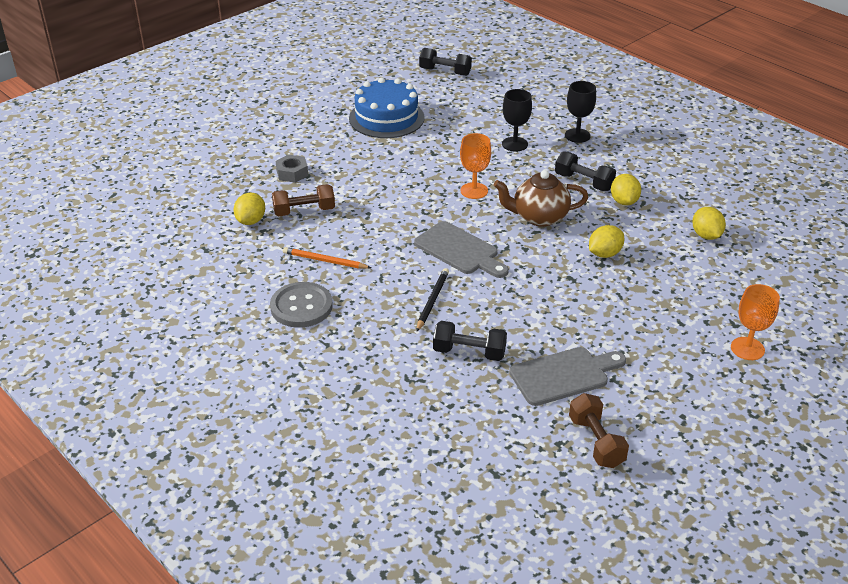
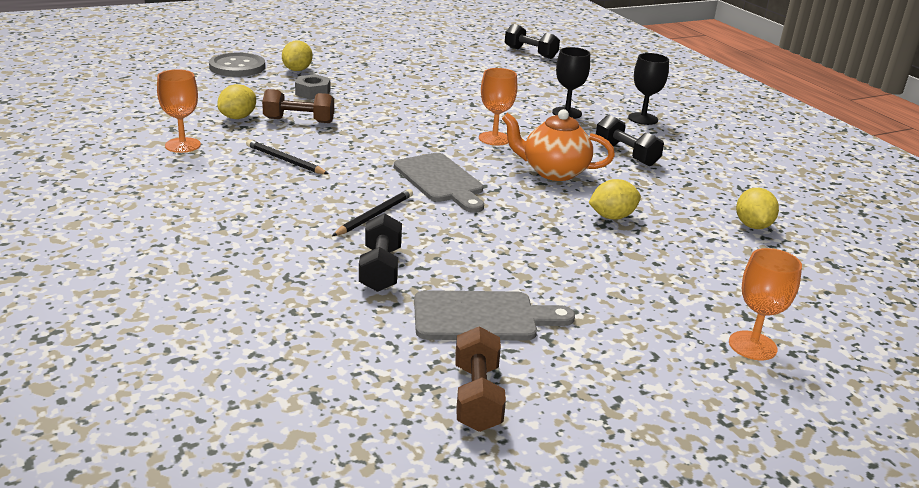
camera: 15 degrees right, 10 degrees down
grey button [270,282,333,328] -> grey button moved to [209,52,265,77]
orange pencil [283,247,371,269] -> black pencil [246,139,329,174]
blue cake [349,77,425,138] -> none
black dumbbell [433,321,507,361] -> black dumbbell turned 60 degrees clockwise [359,213,402,292]
brown teapot [494,170,588,227] -> orange teapot [502,109,615,181]
yellow lemon [611,174,641,206] -> yellow lemon moved to [282,41,313,71]
none -> orange goblet [157,69,201,153]

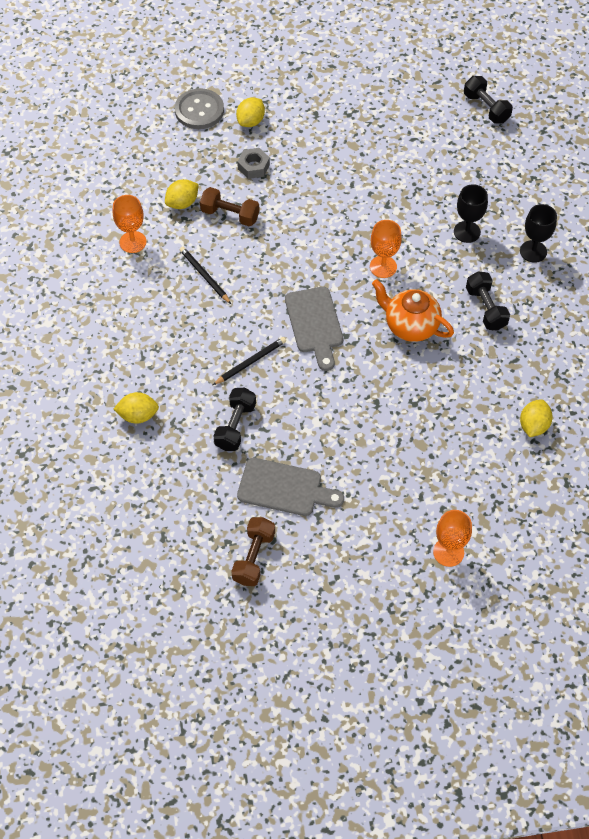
camera: 20 degrees right, 30 degrees up
yellow lemon [589,179,641,220] -> yellow lemon moved to [114,392,159,424]

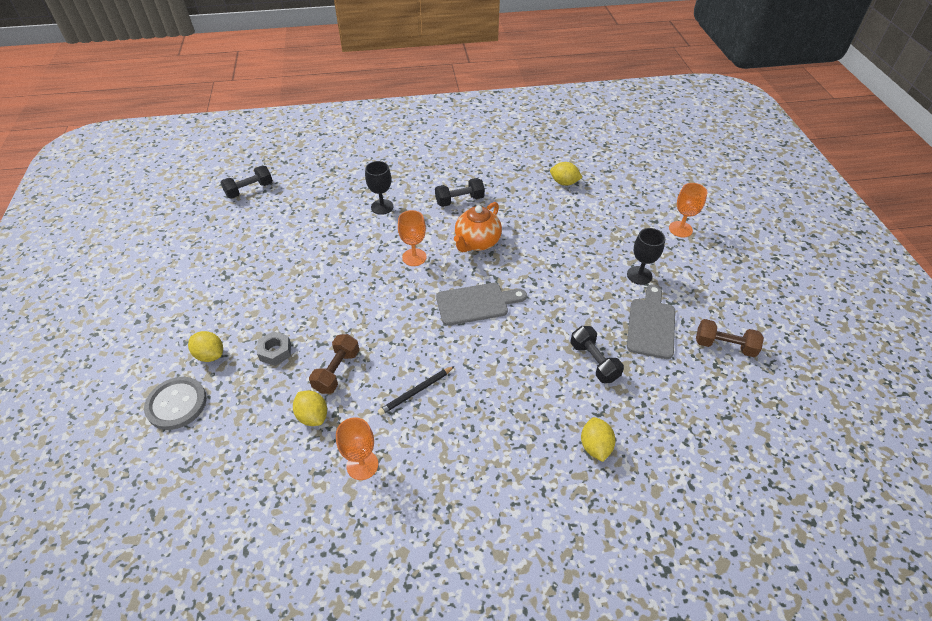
camera: 90 degrees left, 10 degrees down
black pencil [213,337,286,385] -> none
black dumbbell [213,388,256,451] -> black dumbbell turned 45 degrees clockwise [571,326,624,383]
black goblet [520,204,557,263] -> black goblet moved to [627,228,665,285]

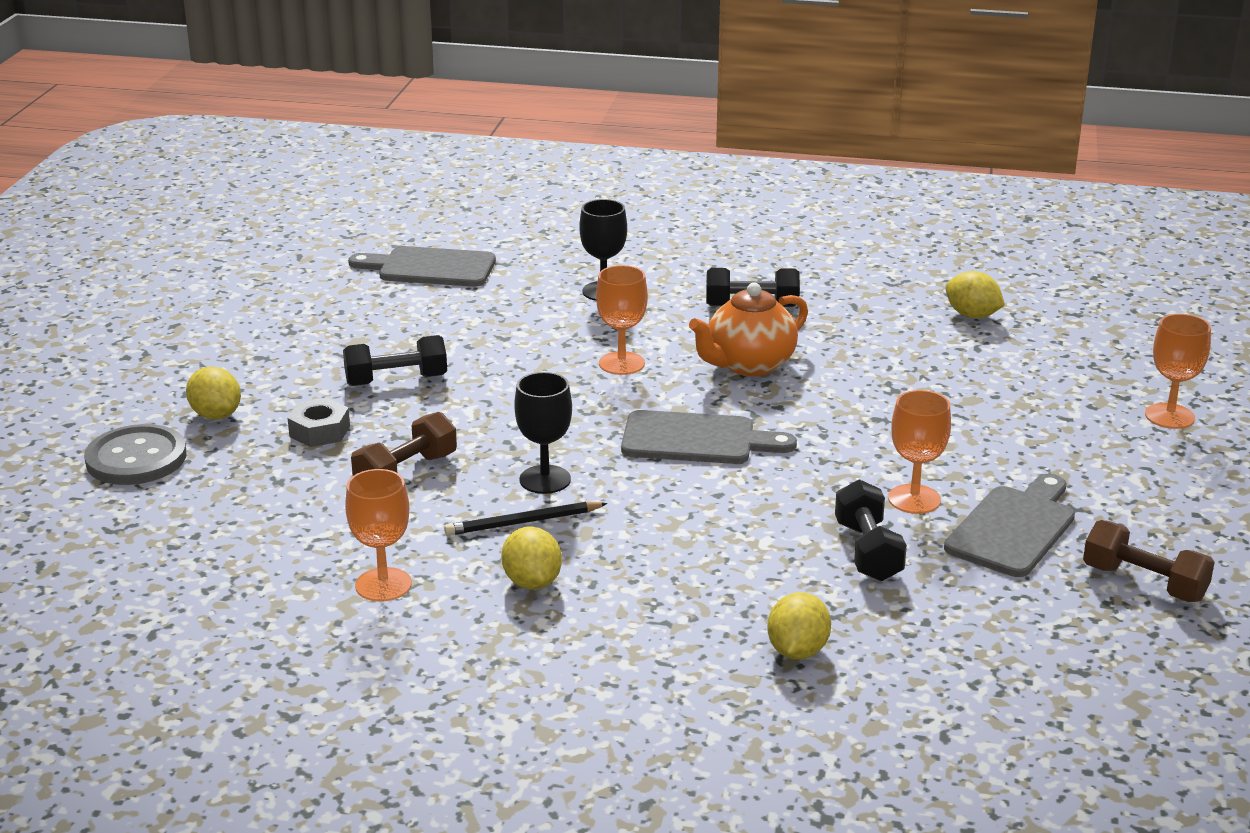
camera: 20 degrees right, 20 degrees down
black dumbbell [220,166,273,199] -> black dumbbell moved to [343,335,447,386]
yellow lemon [293,391,327,426] -> yellow lemon moved to [501,526,562,590]
black goblet [627,228,665,285] -> black goblet moved to [514,372,572,494]
none -> grey cutting board [348,246,496,287]
none -> orange goblet [888,390,951,514]

